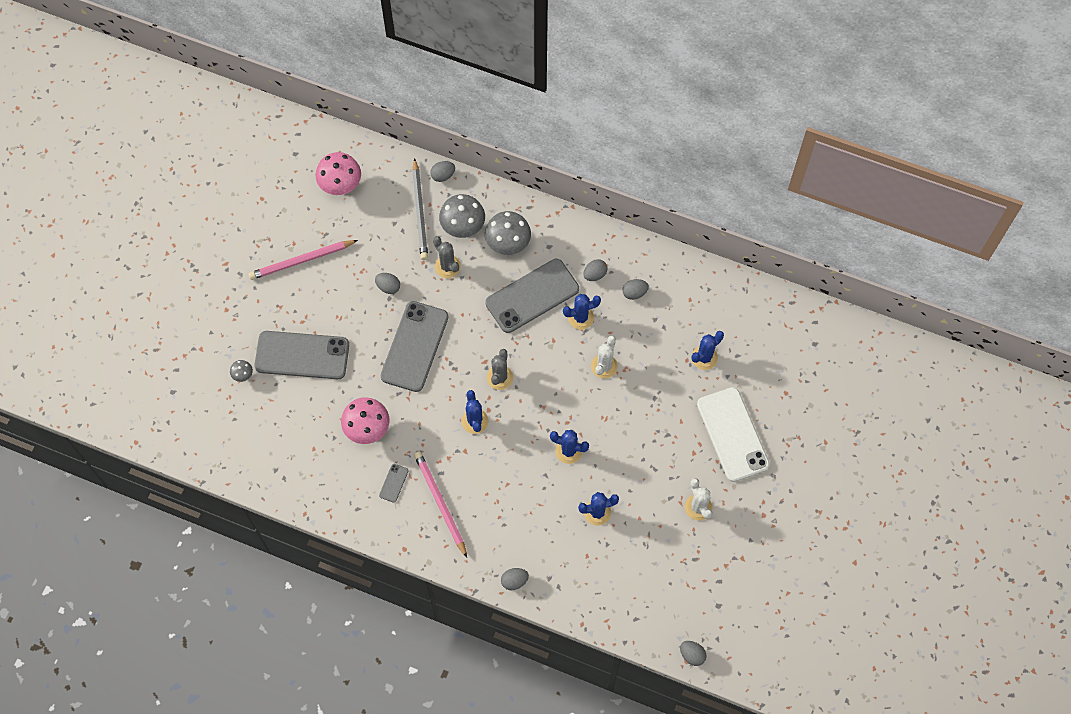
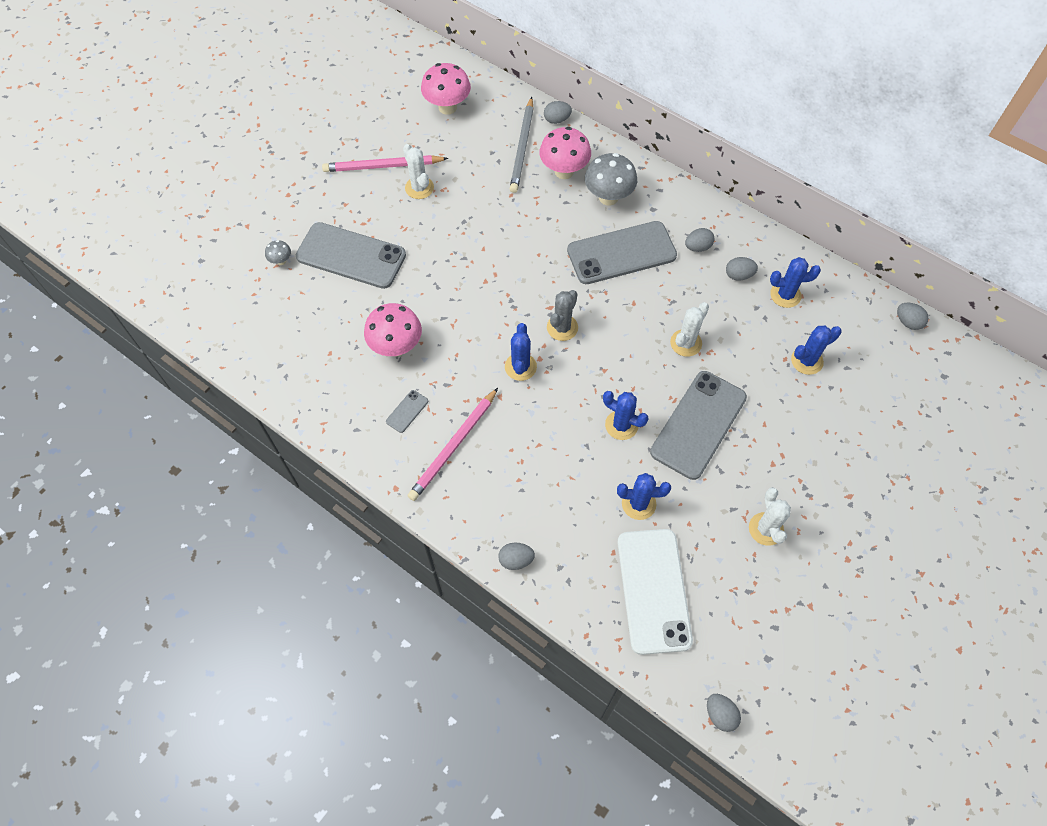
camera: 15 degrees right, 5 degrees down
grey egg [375,273,400,294] -> grey egg moved to [897,303,929,330]
grey phone [381,301,449,392] -> grey phone moved to [650,371,747,480]
pink pencil [414,451,467,558] -> pink pencil turned 135 degrees counterclockwise [407,388,498,501]
grey cactus [433,236,461,278] -> none
grey mushroom [439,194,485,238] -> pink mushroom [539,127,591,179]
blue cactus [563,294,601,330] -> blue cactus moved to [770,257,821,308]
white phone [697,387,770,482] -> white phone moved to [617,529,693,655]
none -> white cactus [403,144,434,199]

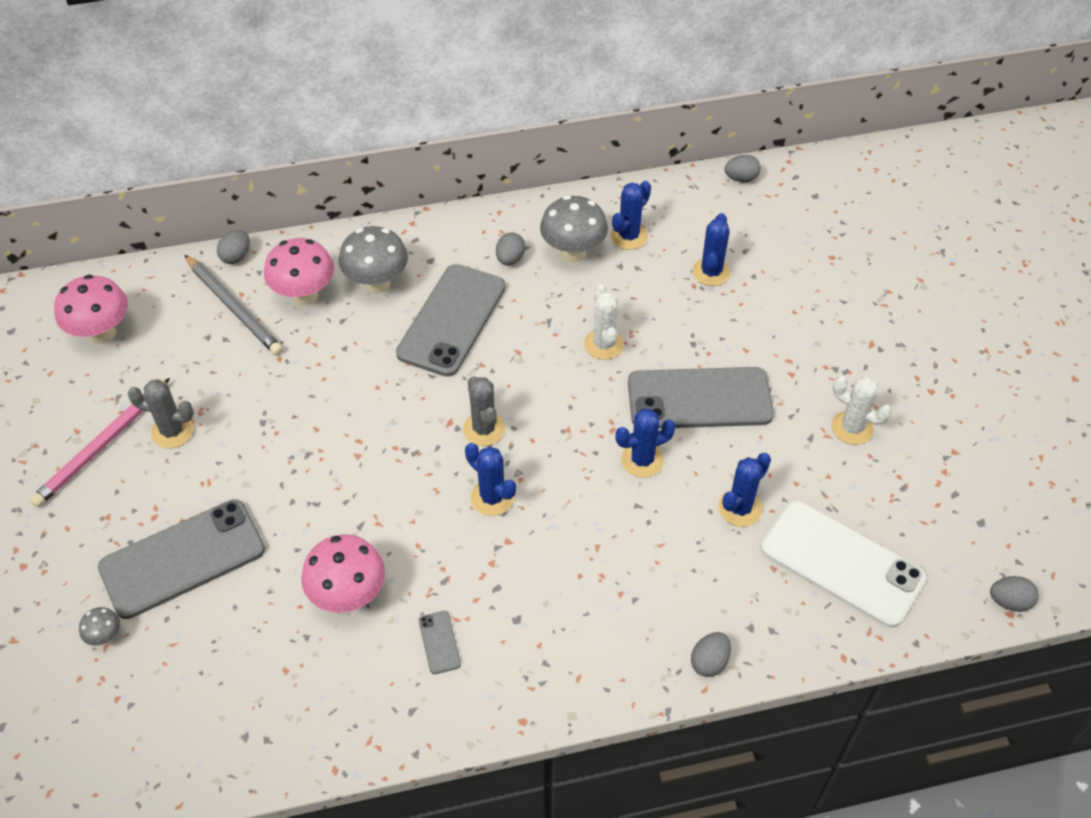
camera: 50 degrees left, 10 degrees down
white cactus [403,144,434,199] -> grey cactus [127,379,194,448]
pink pencil [407,388,498,501] -> none
grey phone [650,371,747,480] -> grey phone turned 75 degrees counterclockwise [628,367,774,429]
grey egg [726,257,758,281] -> grey mushroom [540,196,608,263]

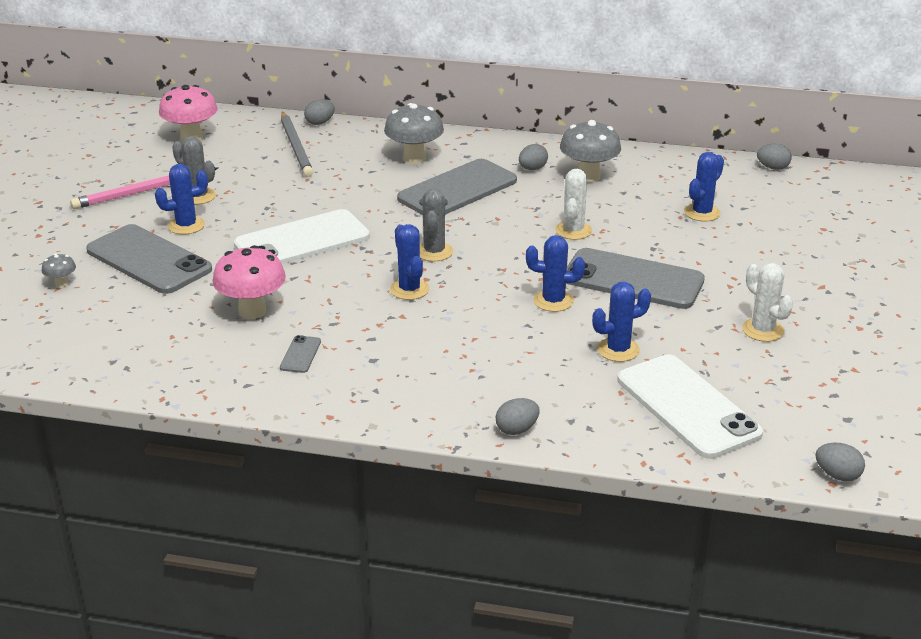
camera: 25 degrees right, 20 degrees down
grey phone [98,499,265,619] -> grey phone turned 45 degrees clockwise [86,224,212,294]
pink mushroom [264,238,334,306] -> none
blue cactus [611,181,651,250] -> blue cactus moved to [155,164,208,235]
none -> white phone [234,209,370,264]

